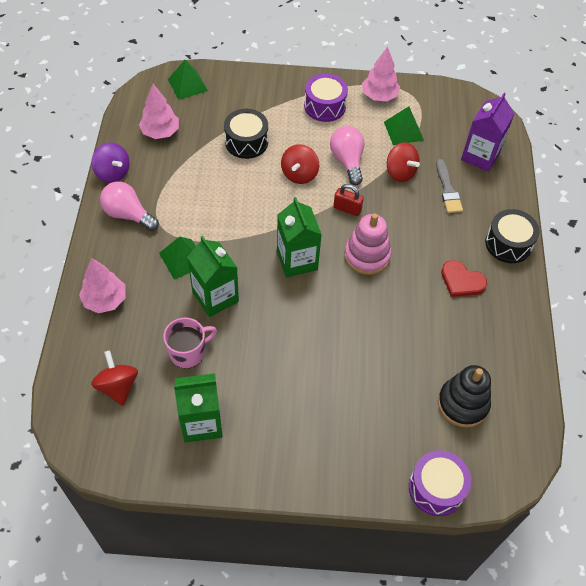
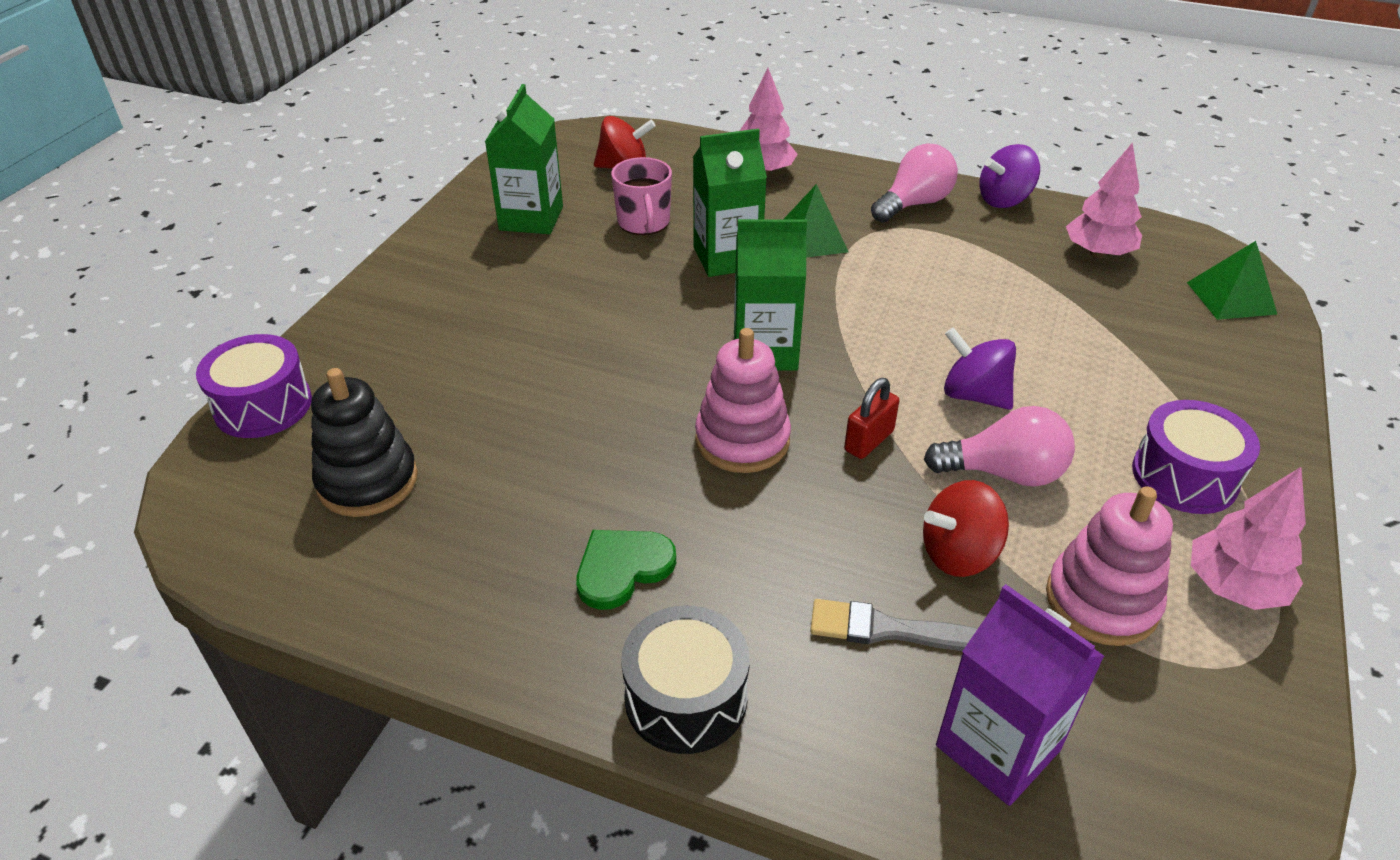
camera: 110 degrees right, 15 degrees down
black drum [224,109,268,159] -> none
red spinning top [281,144,319,184] -> purple spinning top [944,327,1016,410]
green pyramid [384,106,424,145] -> pink stacking toy [1046,486,1173,646]
red heart [441,260,487,297] -> green heart [576,530,676,610]

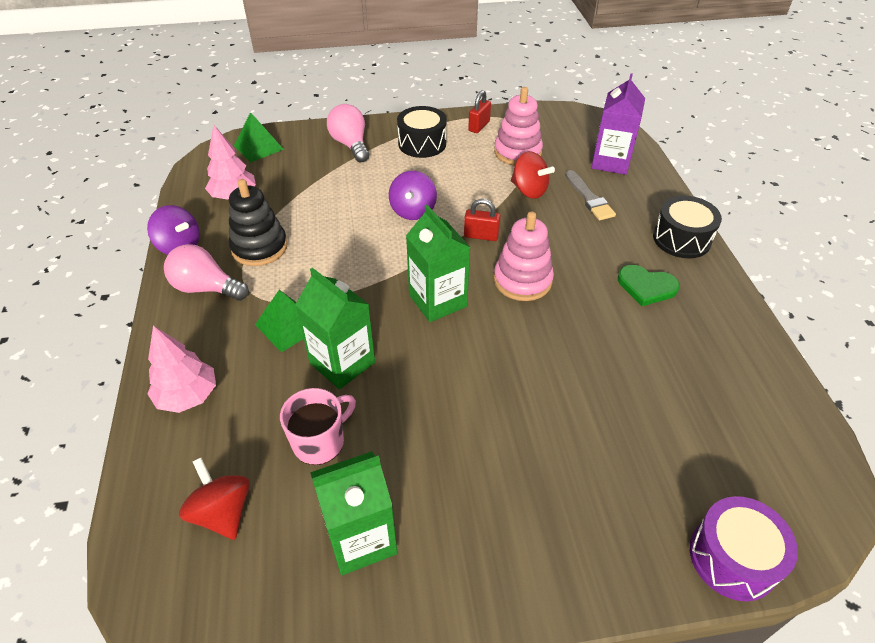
camera: 120 degrees left, 5 degrees up
black stacking toy [311,368,418,517] -> black stacking toy moved to [229,179,288,266]
pink light bulb [924,406,1075,487] -> pink light bulb moved to [327,104,369,163]
purple drum [1132,400,1260,514] -> black drum [397,106,447,158]
pink tree [1191,467,1306,610] -> red padlock [468,90,491,133]

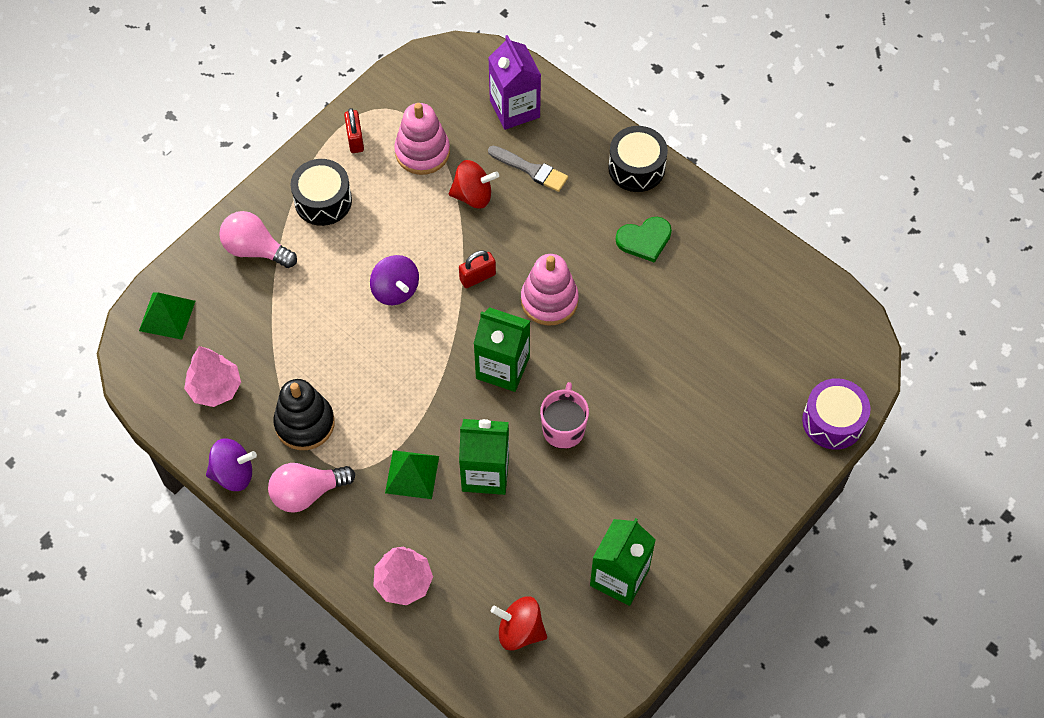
camera: 40 degrees left, 15 degrees up
pink mug [280,388,356,465] -> pink mug moved to [540,382,589,449]

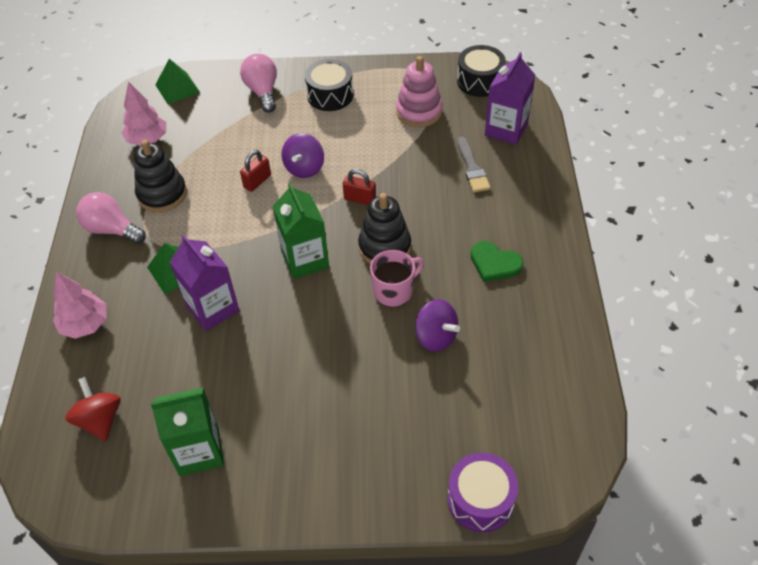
camera: 50 degrees right, 10 degrees down
purple spinning top [206,438,257,491] -> purple spinning top moved to [415,299,460,352]
red padlock [344,108,364,153] -> red padlock moved to [240,150,271,192]
red spinning top [449,160,499,209] -> none
green carton [459,419,509,495] -> purple carton [170,234,240,331]
pink stacking toy [521,254,579,326] -> black stacking toy [358,193,411,264]
pink mug [540,382,589,449] -> pink mug moved to [370,250,424,307]
black drum [608,126,668,192] -> black drum moved to [457,45,506,97]

